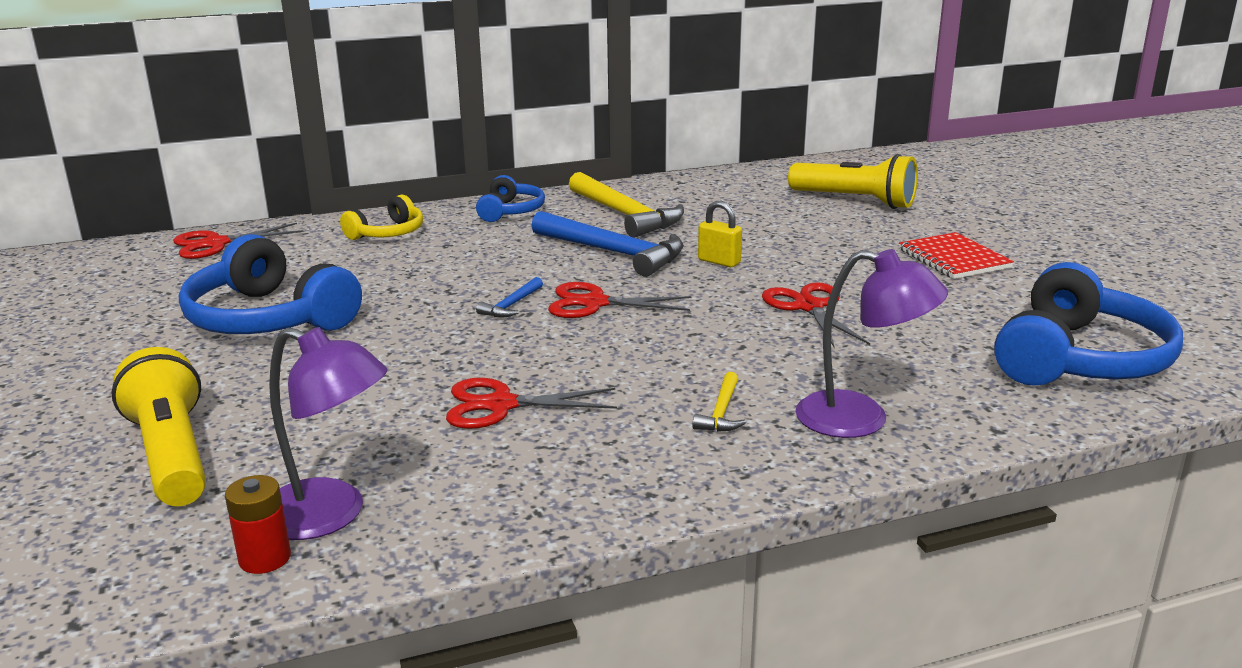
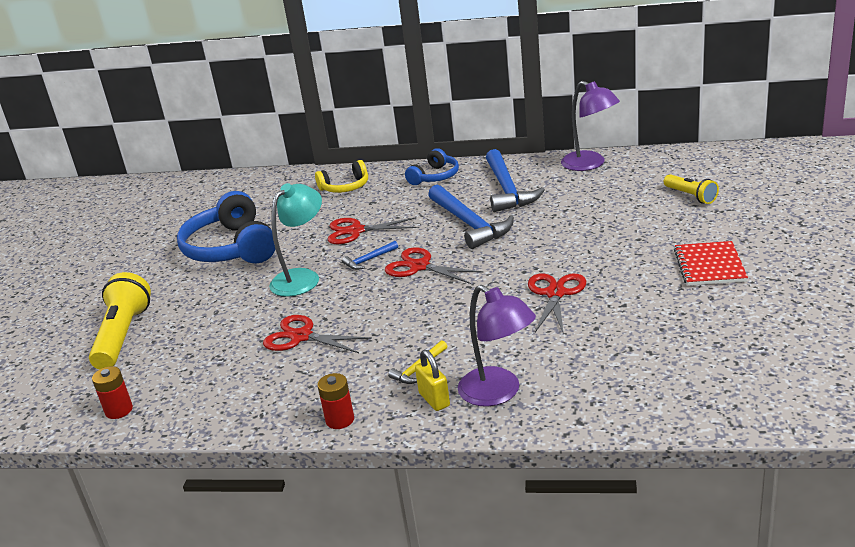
camera: 30 degrees right, 5 degrees up
red scissors [173,223,304,259] -> red scissors moved to [328,217,417,244]
purple lamp [269,327,387,540] -> purple lamp moved to [561,81,620,171]
yellow hammer [569,172,684,238] -> blue hammer [486,149,545,212]
yellow padlock [698,201,742,267] -> yellow padlock moved to [415,350,450,411]
yellow flashlight [788,154,918,209] -> yellow flashlight [664,174,719,204], size x0.58
blue headphones [994,262,1183,386] -> none
none -> turquoise lamp [269,183,322,297]
none -> red battery [317,373,354,429]

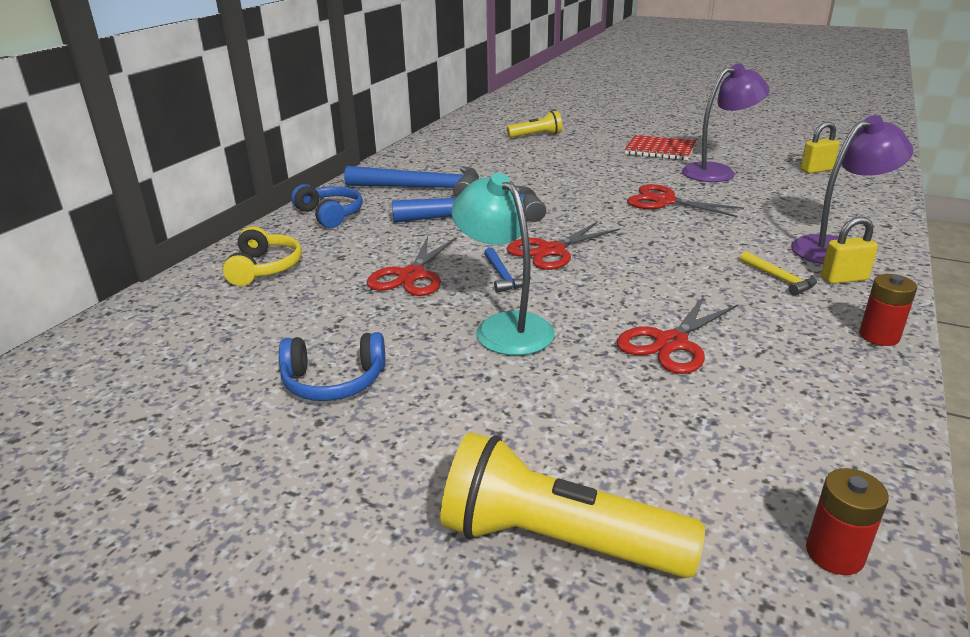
camera: 75 degrees left, 0 degrees up
blue headphones [177,191,276,263] -> blue headphones [279,332,385,401], size x0.55
purple lamp [561,81,620,171] -> purple lamp moved to [682,63,770,182]
none -> yellow padlock [800,122,840,173]

